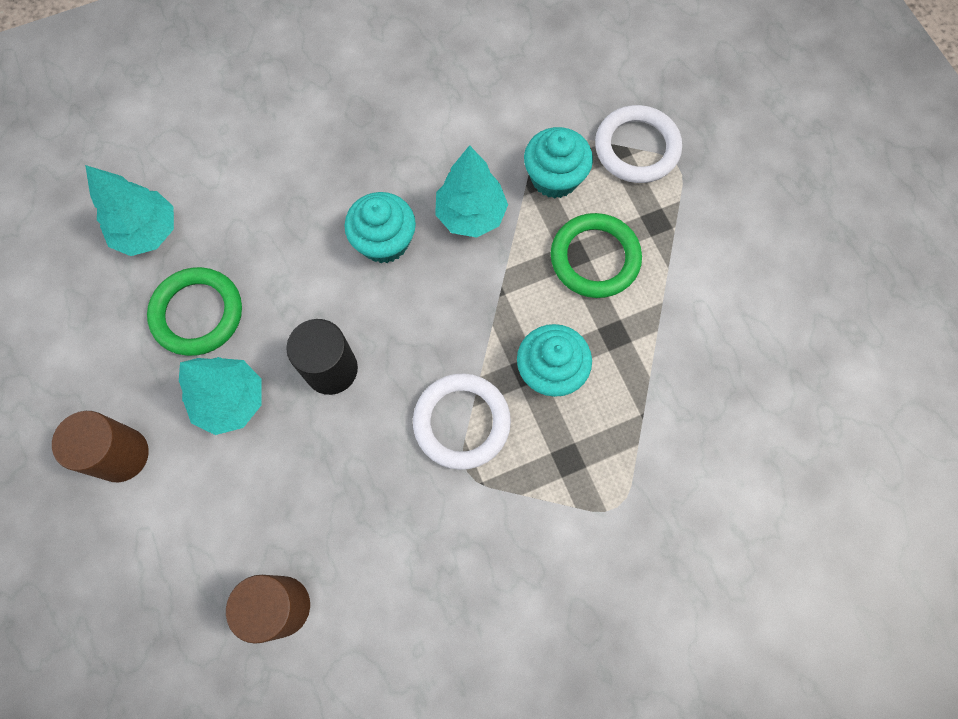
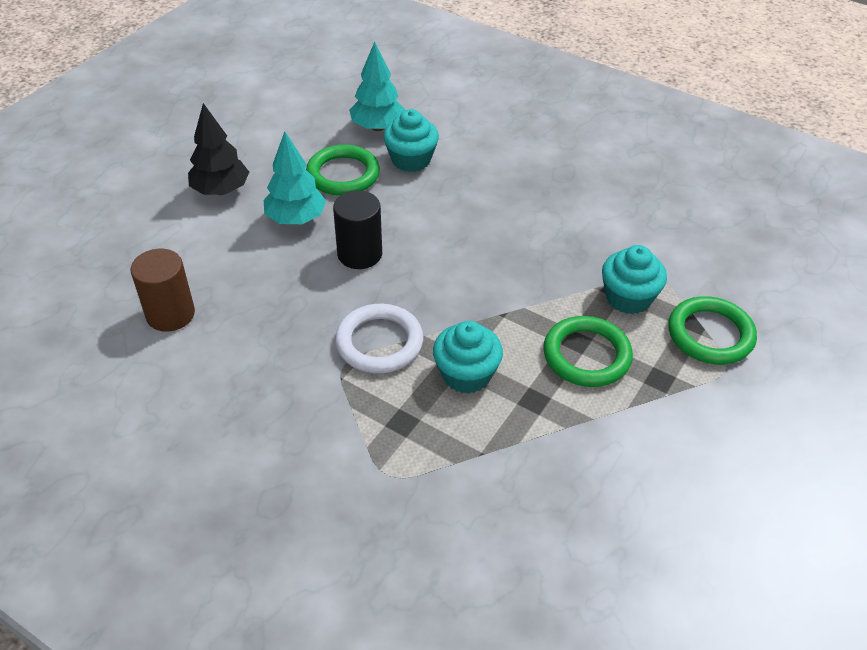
camera: 55 degrees right, 25 degrees down
brown cylinder [52,411,149,482] -> black tree [188,103,249,195]
turquoise cupcake [345,192,416,263] -> turquoise cupcake moved to [383,109,439,172]
turquoise tree [435,145,508,238] -> none
white ring [595,105,682,183] -> green ring [668,296,757,365]

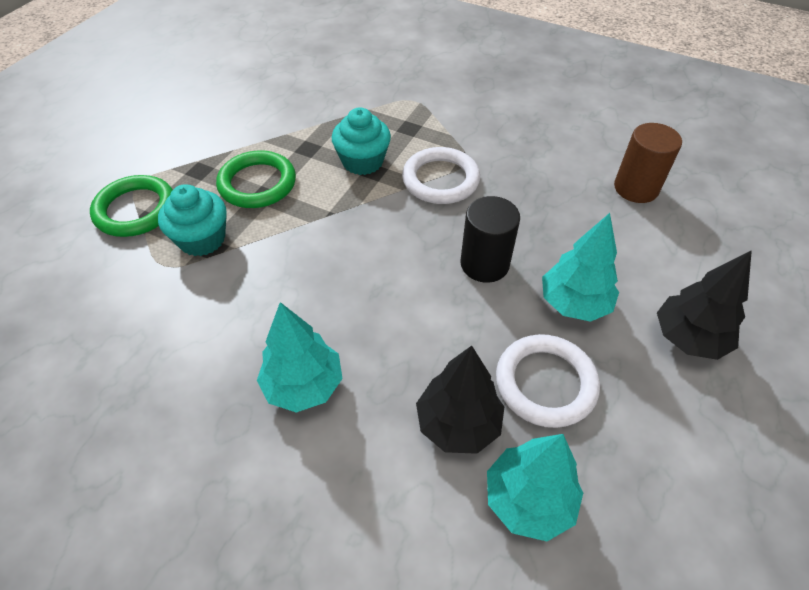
camera: 175 degrees right, 5 degrees up
green ring [306,145,380,196] -> white ring [496,334,600,428]
turquoise cupcake [383,109,439,172] -> black tree [416,346,504,454]
none -> turquoise tree [257,302,343,413]

